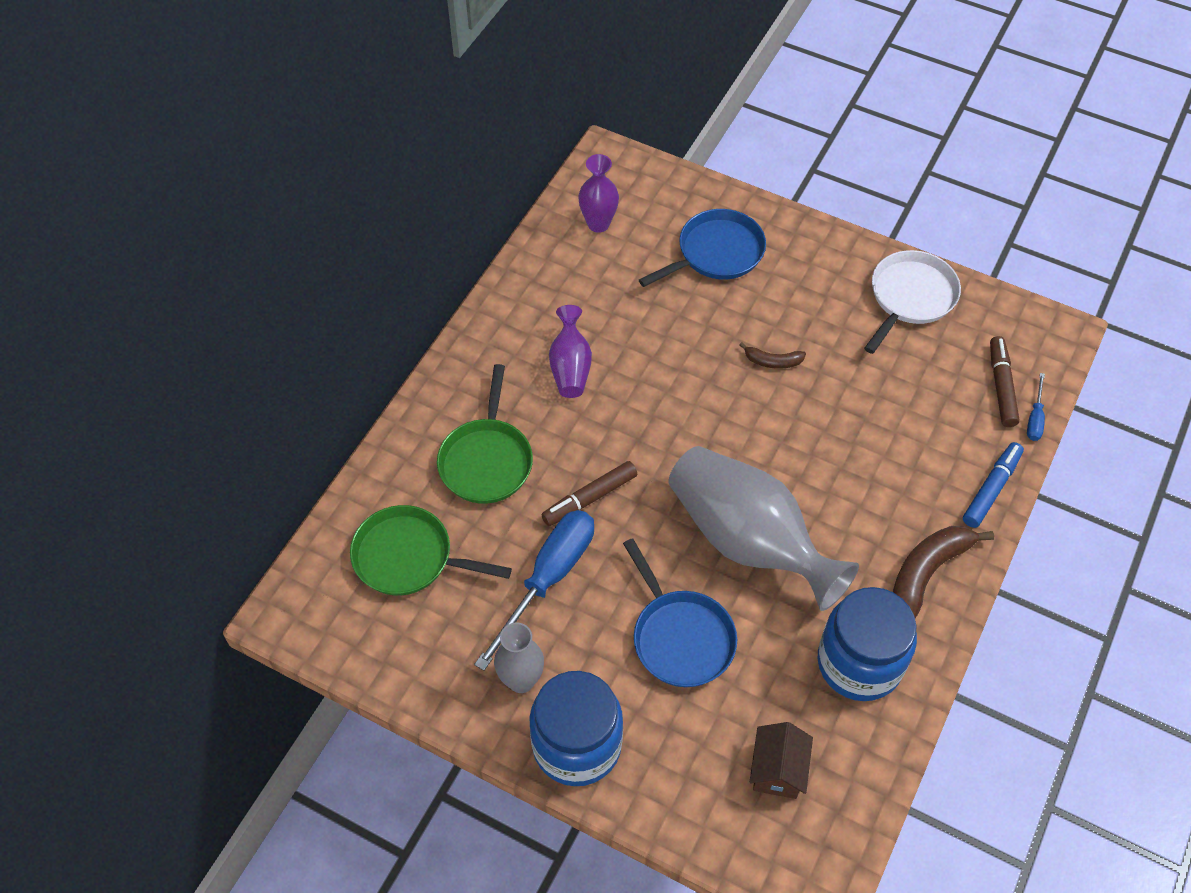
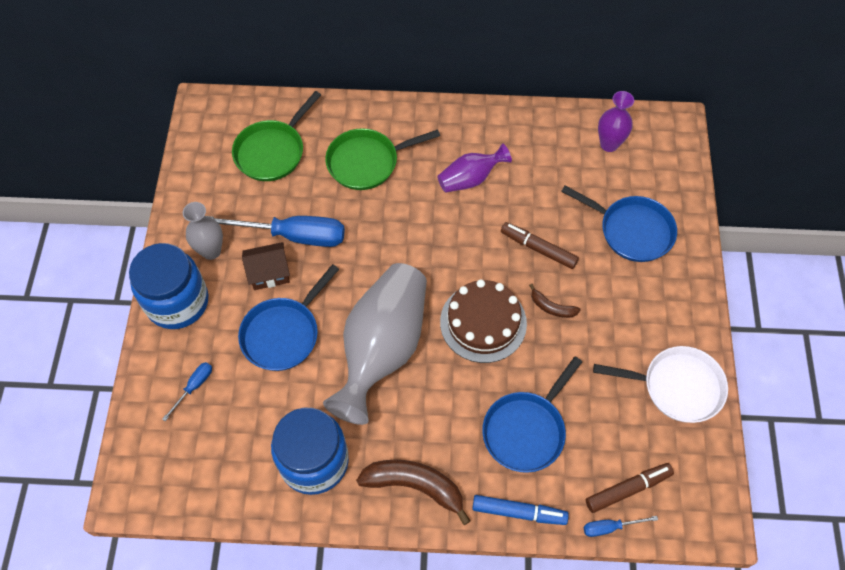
camera: 65 degrees right, 5 degrees up
green pan [350,505,512,596] -> green pan turned 135 degrees counterclockwise [232,91,321,181]
brown marker [541,461,637,526] -> brown marker moved to [501,222,579,269]
brown banana [739,342,806,369] -> brown banana turned 45 degrees counterclockwise [529,284,581,318]
brown house [750,722,813,799] -> brown house moved to [242,242,290,290]
none -> blue screwdriver [162,362,212,421]
none -> brown cake [440,279,527,363]
none -> blue pan [482,356,582,473]

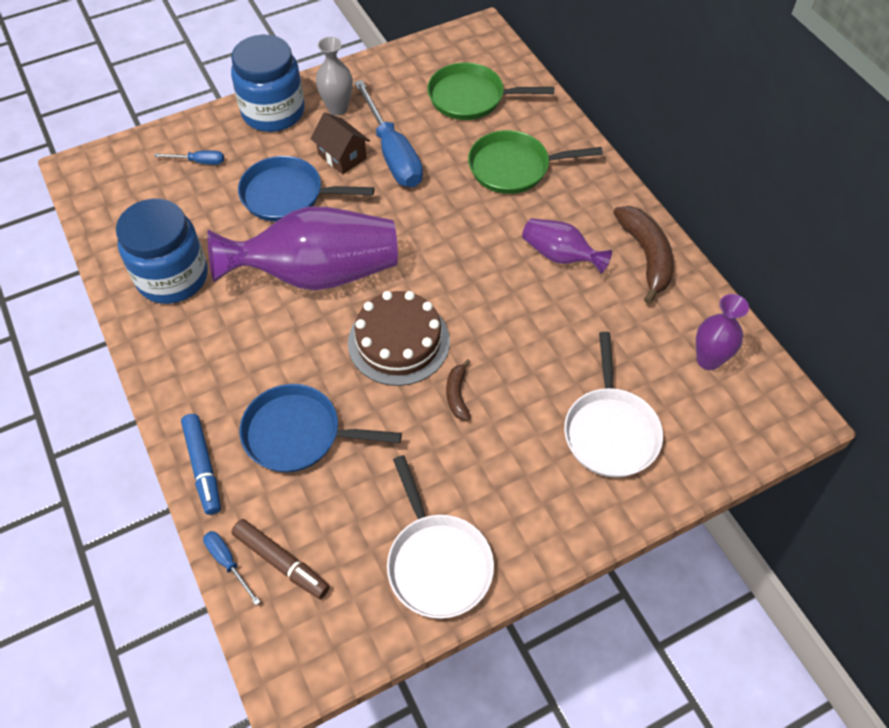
camera: 60 degrees right, 5 degrees down
grey vase [323,263,427,425] -> purple vase [207,206,398,291]
green pan [325,128,440,190] -> green pan turned 45 degrees counterclockwise [468,130,603,194]
brown banana [356,459,470,525] -> brown banana moved to [613,206,674,304]
brown marker [501,222,579,269] -> none
blue pan [561,185,677,262] -> white pan [564,332,663,478]

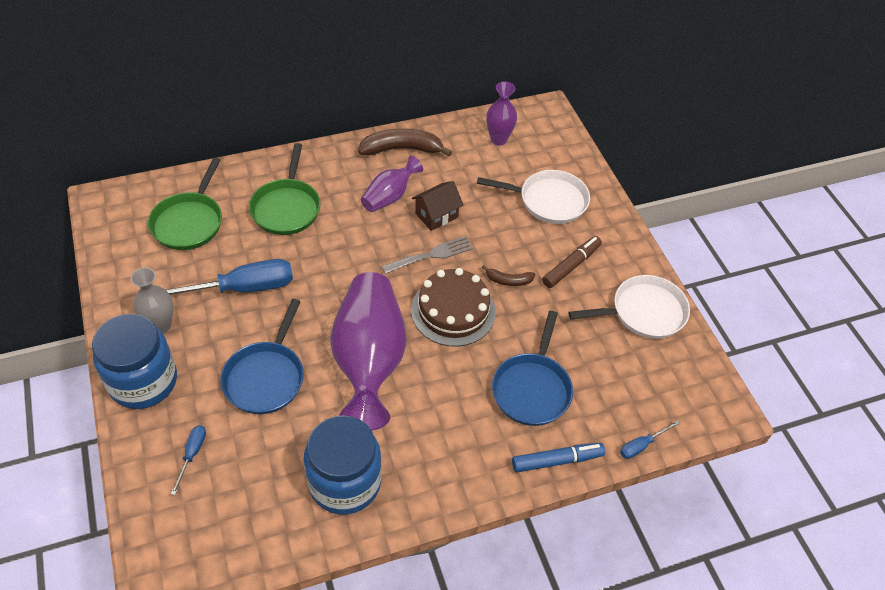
camera: 85 degrees left, 5 degrees down
brown marker [231,519,330,599] -> brown marker moved to [542,236,602,288]
brown house [310,113,370,174] -> brown house moved to [412,181,463,231]
none -> grey fork [381,236,473,274]

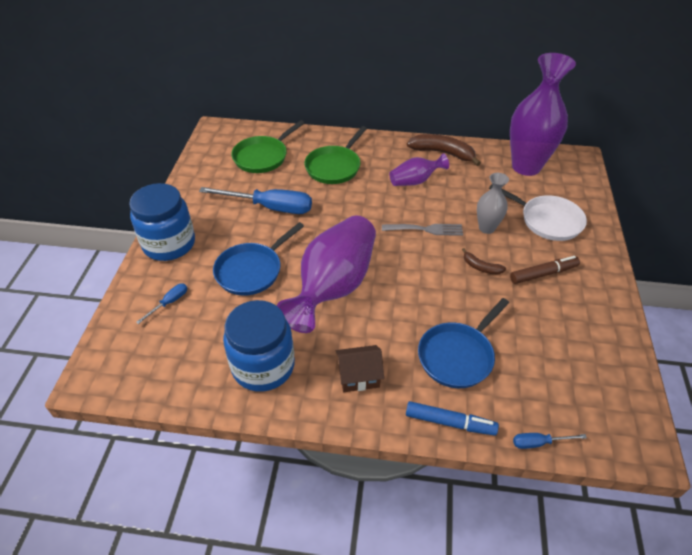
camera: 30 degrees right, 5 degrees down
grey vase [131,267,173,333] -> grey vase moved to [477,173,509,234]
brown cake [411,268,496,347] -> none
brown house [412,181,463,231] -> brown house moved to [336,345,384,392]
purple vase [486,82,517,145] -> purple vase [510,53,576,176], size x1.99
white pan [568,275,690,339] -> none

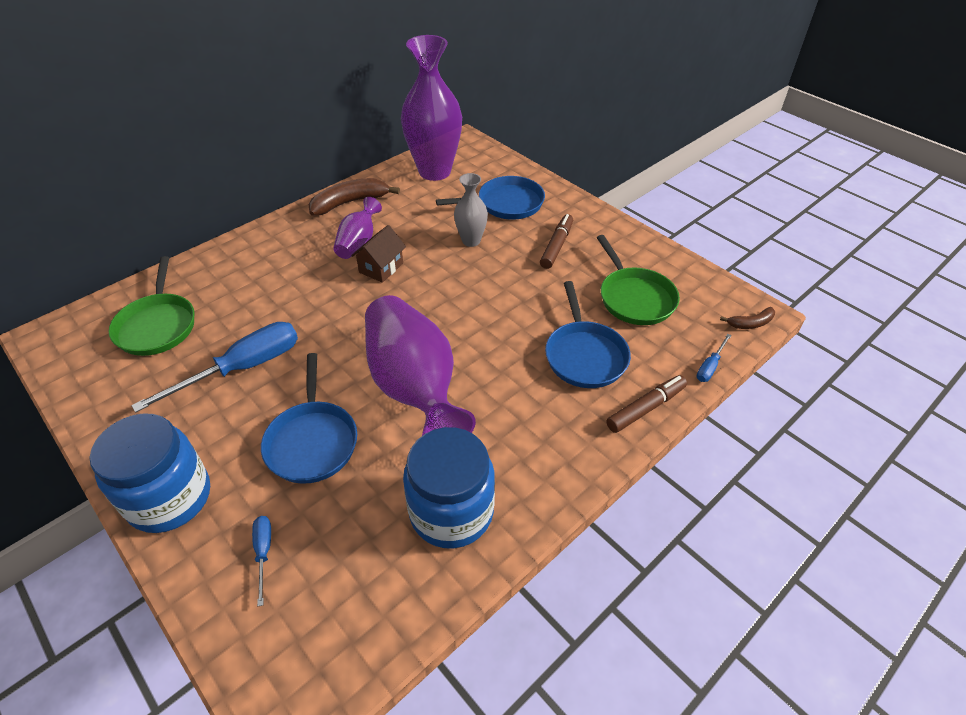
camera: 50 degrees left, 0 degrees up
green pan [304,126,367,184] -> green pan moved to [597,235,680,325]
brown house [336,345,384,392] -> brown house moved to [351,225,406,283]
grey fork [382,224,463,236] -> none
blue marker [406,401,499,436] -> brown marker [606,375,687,433]
brown banana [462,248,506,274] -> brown banana moved to [720,307,775,329]
white pan [489,184,587,241] -> blue pan [436,176,545,220]

